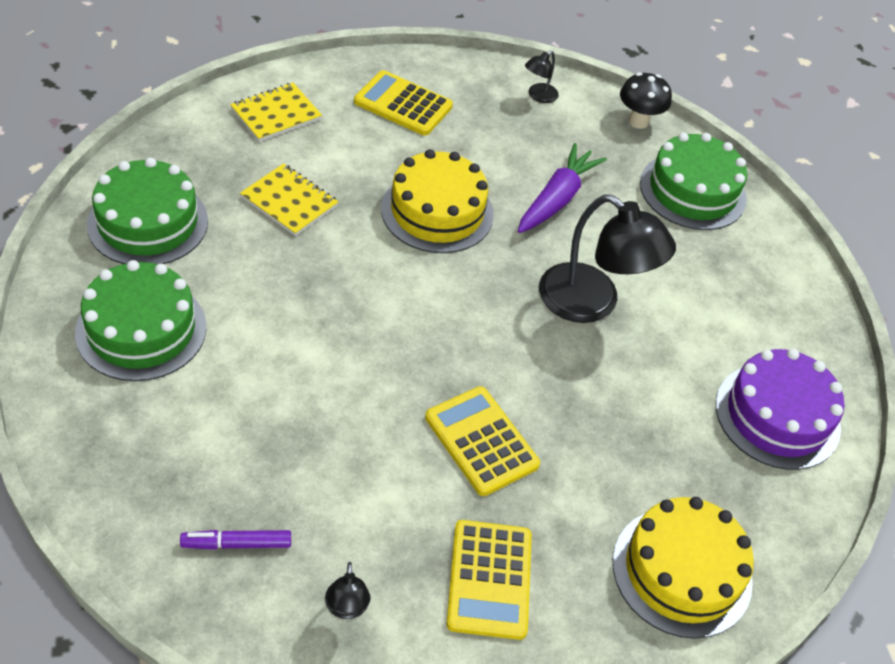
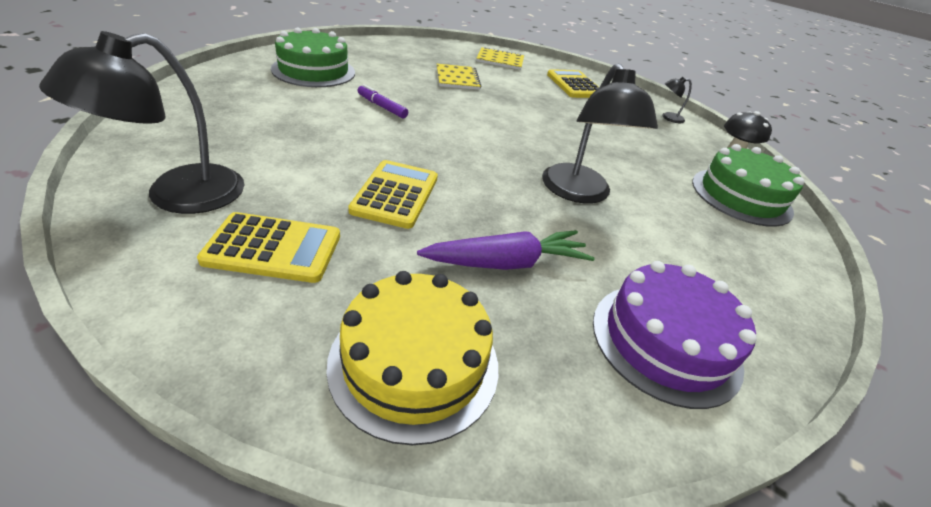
camera: 45 degrees right, 10 degrees down
green cake [87,157,208,264] -> none
purple marker [180,530,291,550] -> purple marker moved to [357,84,408,118]
black lamp [325,562,371,619] -> black lamp [39,31,244,214], size x2.24
yellow cake [381,149,494,253] -> none
yellow calculator [446,520,532,640] -> yellow calculator turned 135 degrees counterclockwise [197,212,340,283]
purple carrot [518,143,607,233] -> purple carrot moved to [417,230,595,270]

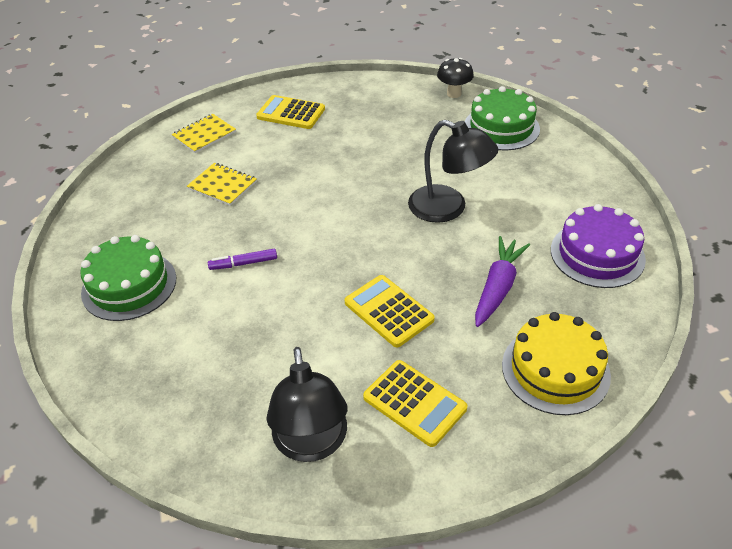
camera: 45 degrees left, 5 degrees up
yellow calculator [197,212,340,283] -> yellow calculator turned 90 degrees clockwise [363,360,467,447]
black lamp [662,77,692,123] -> none

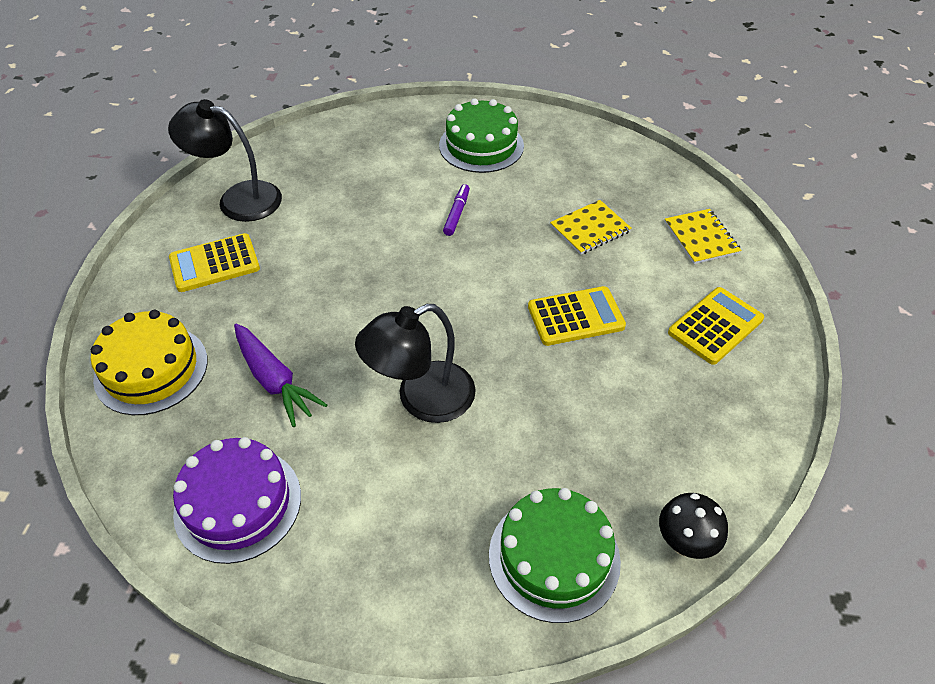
camera: 115 degrees right, 5 degrees up
yellow calculator [344,275,435,347] -> yellow calculator moved to [528,286,626,346]

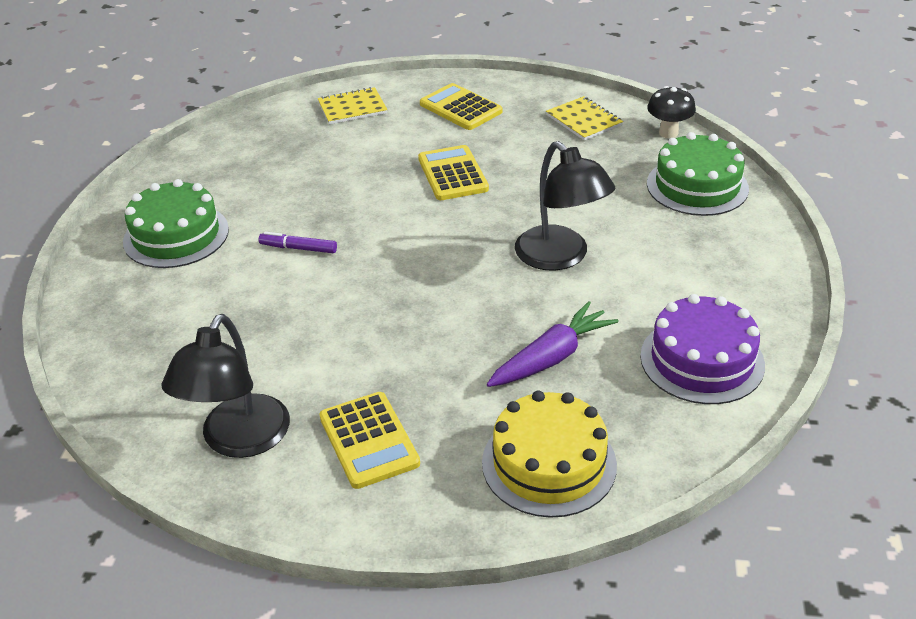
camera: 90 degrees left, 10 degrees down
yellow notebook [550,200,632,255] -> yellow notebook moved to [546,96,623,140]

